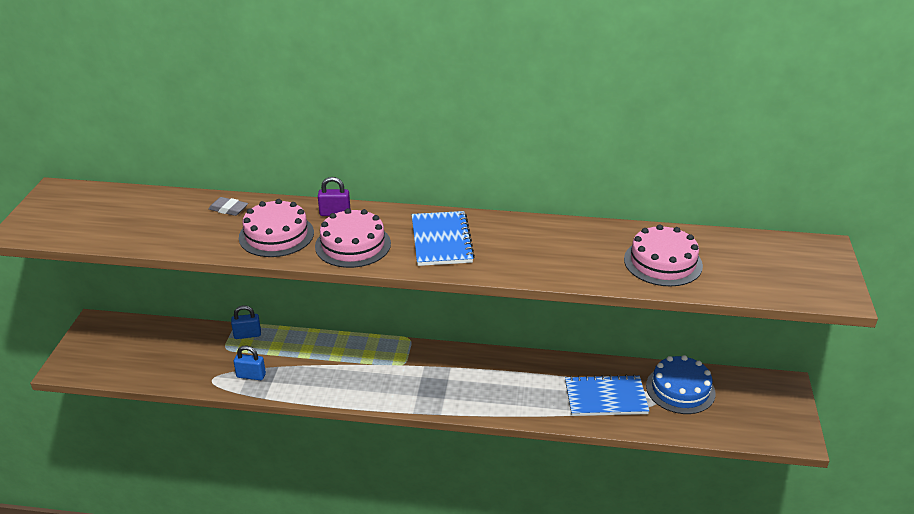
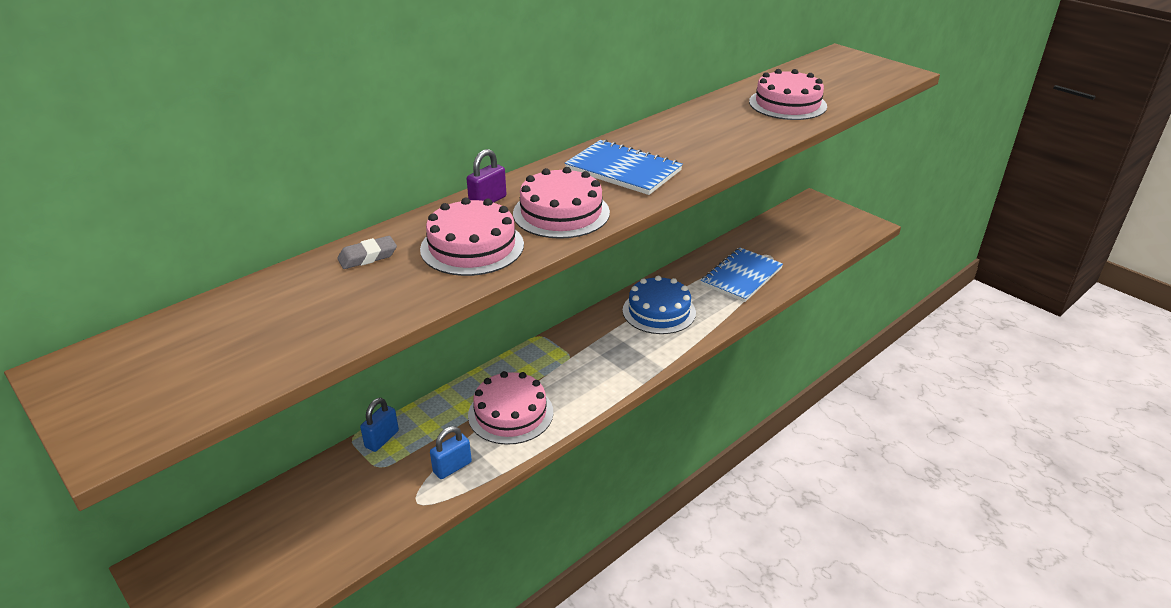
camera: 50 degrees left, 0 degrees up
blue cake [646,355,715,414] -> blue cake moved to [623,276,696,334]
none -> pink cake [468,371,553,445]

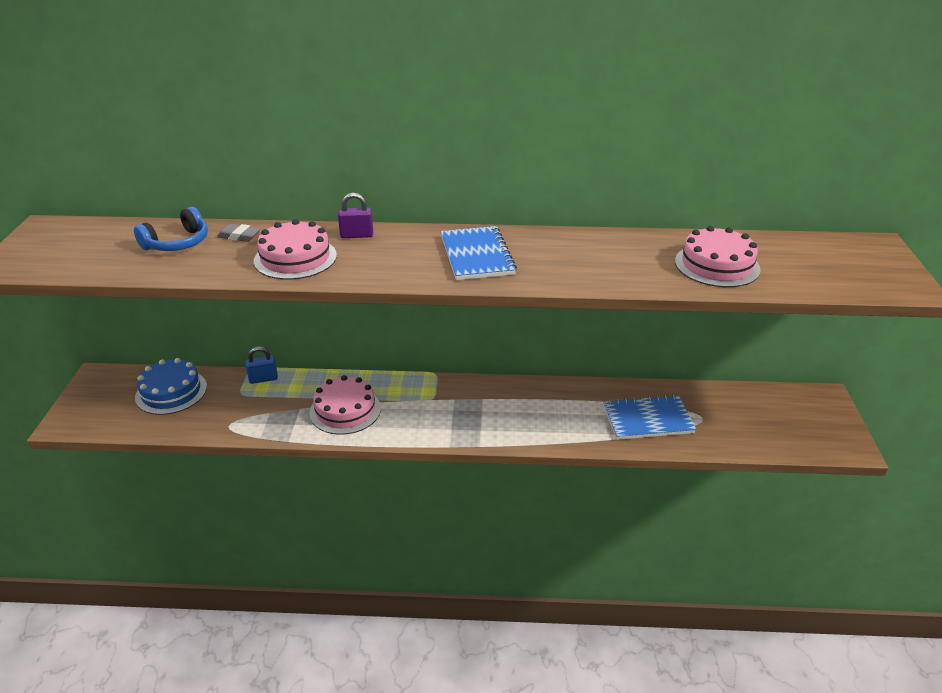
camera: 45 degrees right, 0 degrees up
blue padlock [430,426,472,479] -> none
pink cake [513,167,610,239] -> none
blue cake [623,276,696,334] -> blue cake moved to [135,358,207,415]
none -> blue headphones [134,207,208,251]

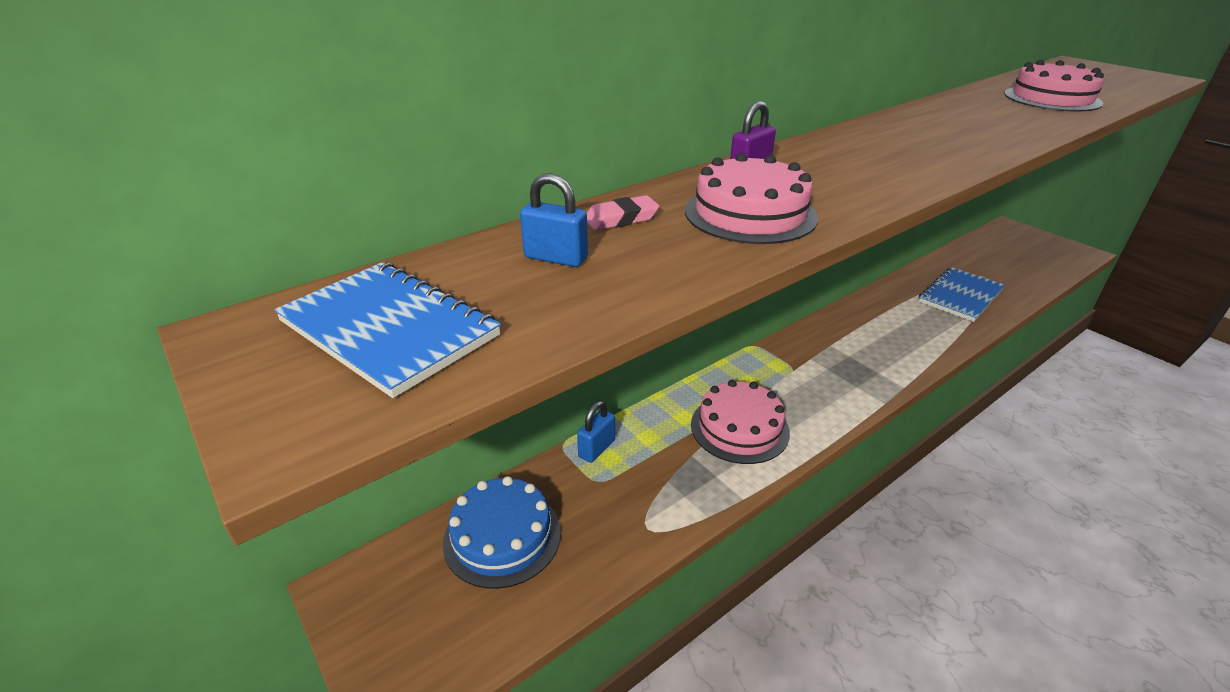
camera: 40 degrees left, 0 degrees up
blue headphones [134,207,208,251] -> blue padlock [520,173,588,267]
grey eraser [217,224,261,242] -> pink eraser [587,195,659,231]
blue notebook [441,226,517,280] -> blue notebook moved to [274,262,501,398]

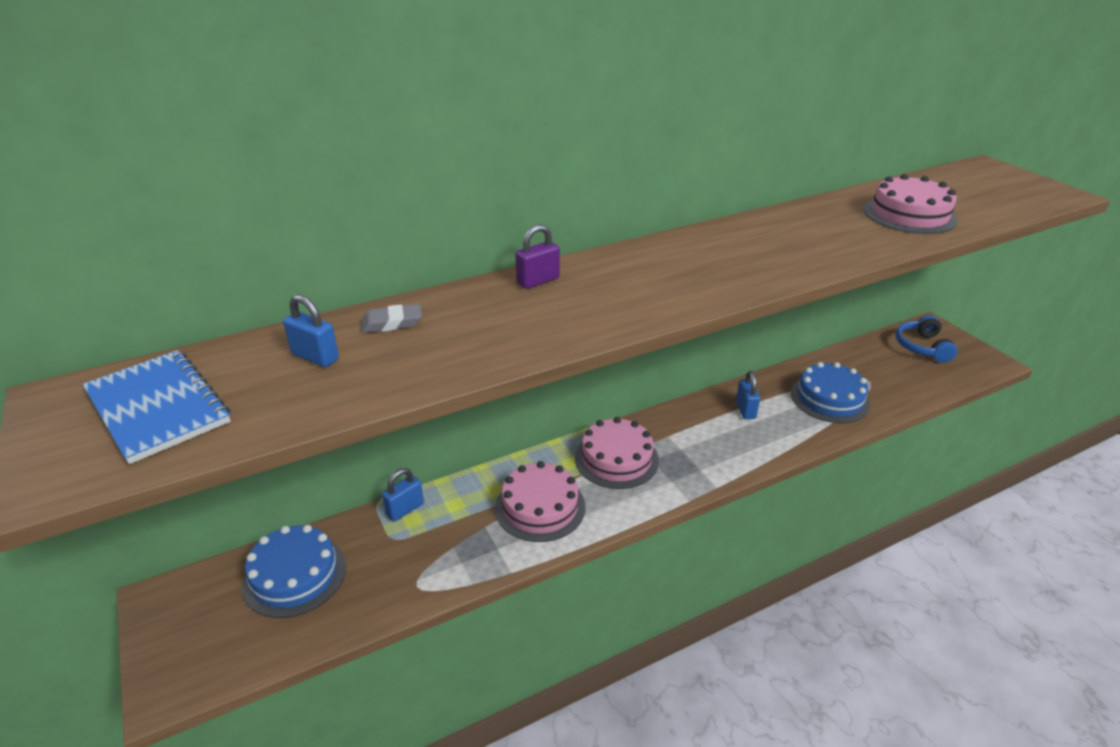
camera: 10 degrees right, 0 degrees up
pink eraser [587,195,659,231] -> grey eraser [361,304,422,333]
pink cake [685,153,818,244] -> pink cake moved to [575,417,659,489]
blue notebook [919,267,1005,322] -> blue cake [791,362,870,423]
none -> blue padlock [736,371,760,419]
none -> blue headphones [896,315,957,363]

